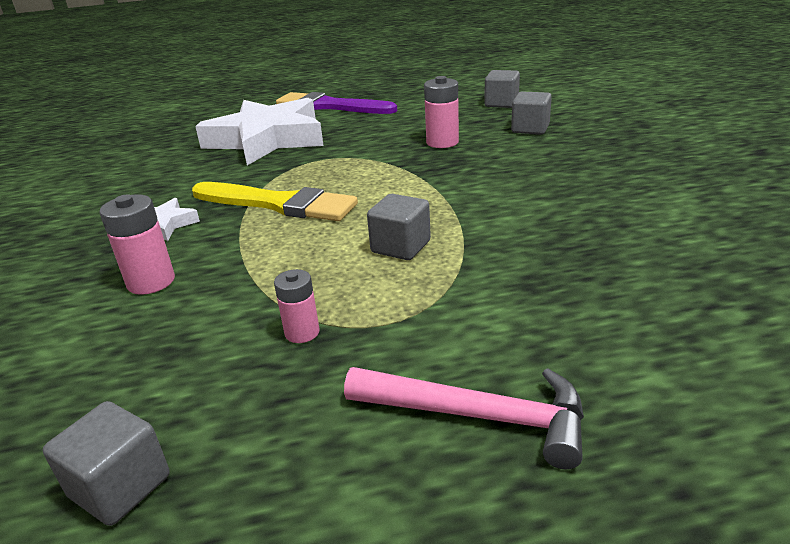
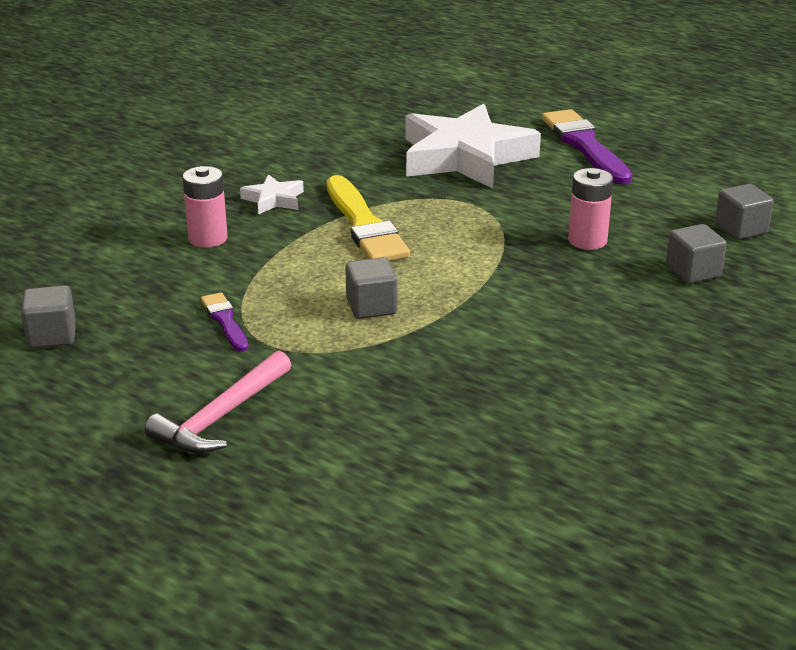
camera: 45 degrees right, 0 degrees up
pink battery [274,269,320,343] -> purple brush [201,292,249,352]
pink hammer [344,367,584,469] -> pink hammer turned 60 degrees clockwise [145,351,291,453]

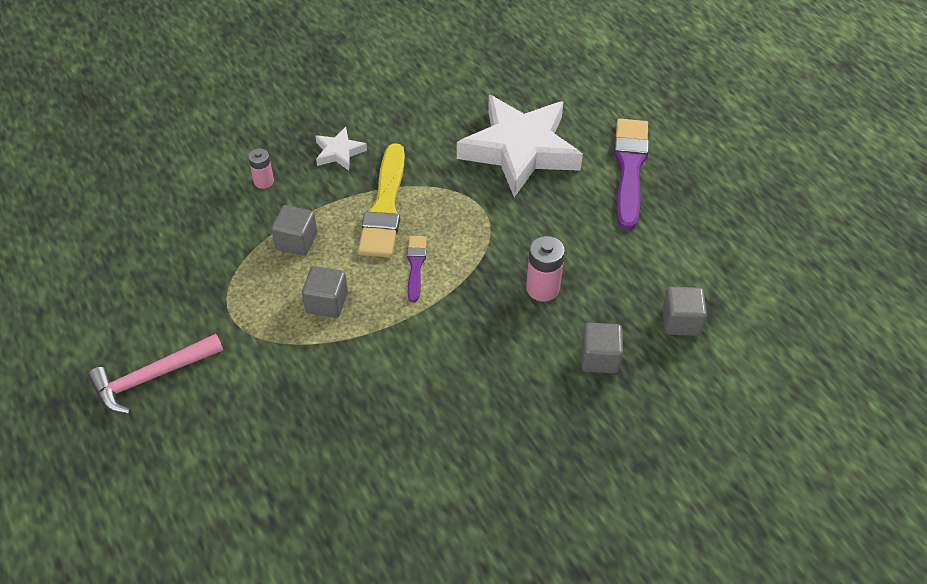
camera: 25 degrees right, 20 degrees up
grey cube [21,285,76,349] -> grey cube moved to [271,205,317,256]
pink battery [182,166,228,248] -> pink battery [248,148,274,189], size x0.65
purple brush [201,292,249,352] -> purple brush moved to [407,236,427,302]

